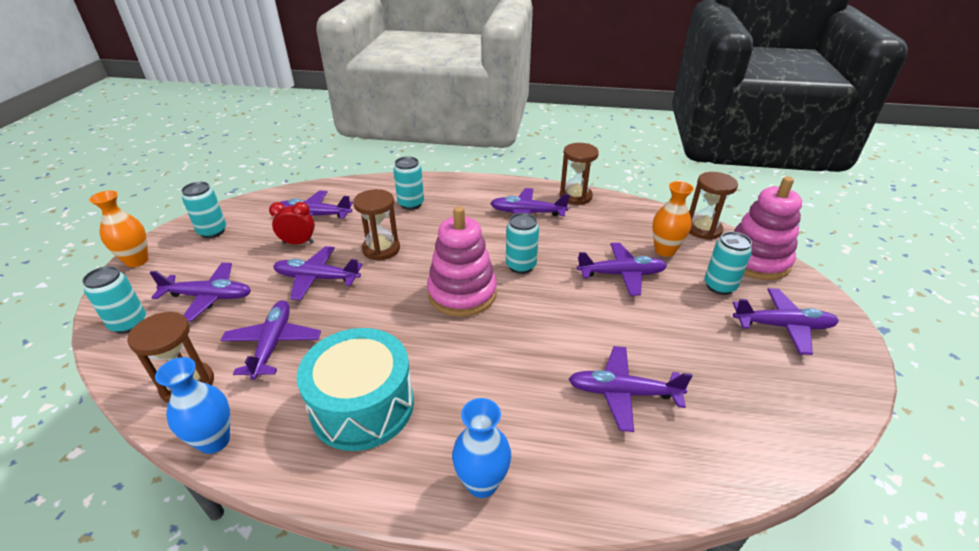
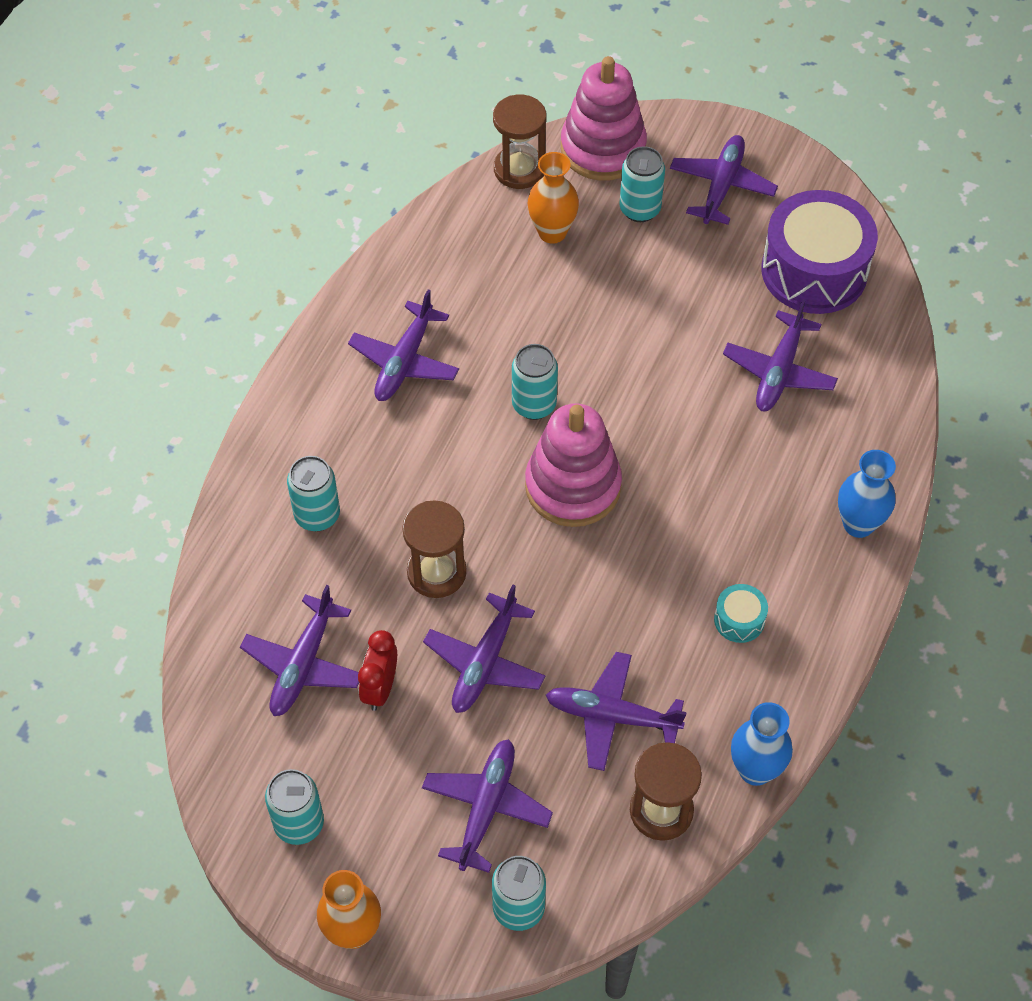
camera: 75 degrees left, 20 degrees up
turquoise drum [297,328,414,451] -> turquoise drum [714,584,768,643], size x0.43
brown hourglass [560,143,599,205] -> none
purple plane [577,243,667,296] -> none
none -> purple drum [762,190,878,314]

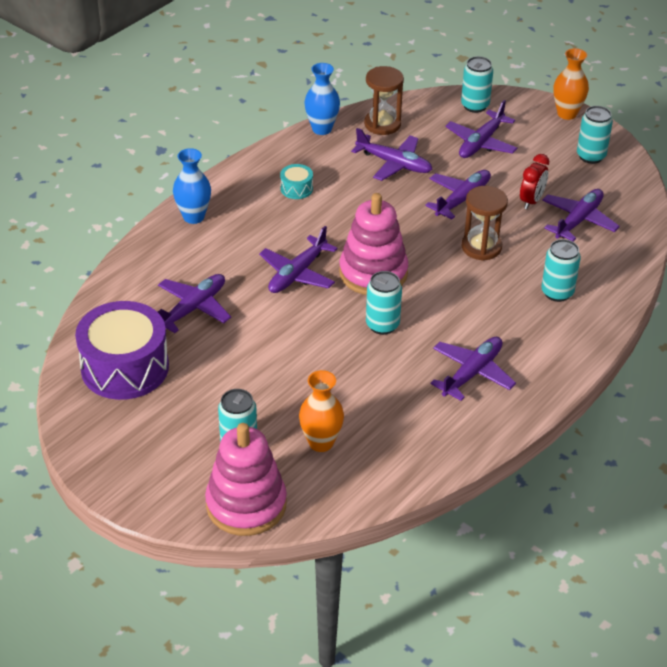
camera: 165 degrees left, 15 degrees down
brown hourglass [493,95,547,189] -> none
purple plane [670,135,778,225] -> purple plane moved to [259,226,338,293]

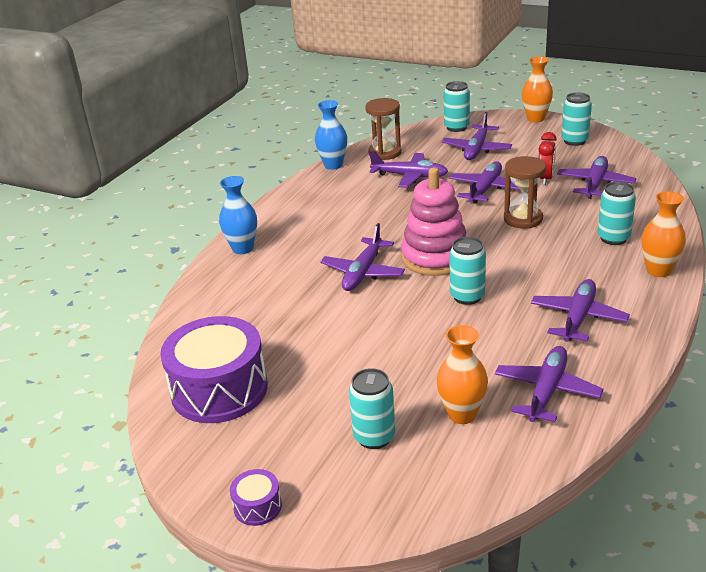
camera: 10 degrees left, 10 degrees down
purple plane [158,274,231,333] -> purple plane moved to [495,346,603,422]
pink stacking toy [205,423,287,536] -> none
turquoise drum [280,164,313,199] -> none
none -> purple drum [230,469,282,526]
none -> orange vase [642,191,686,277]

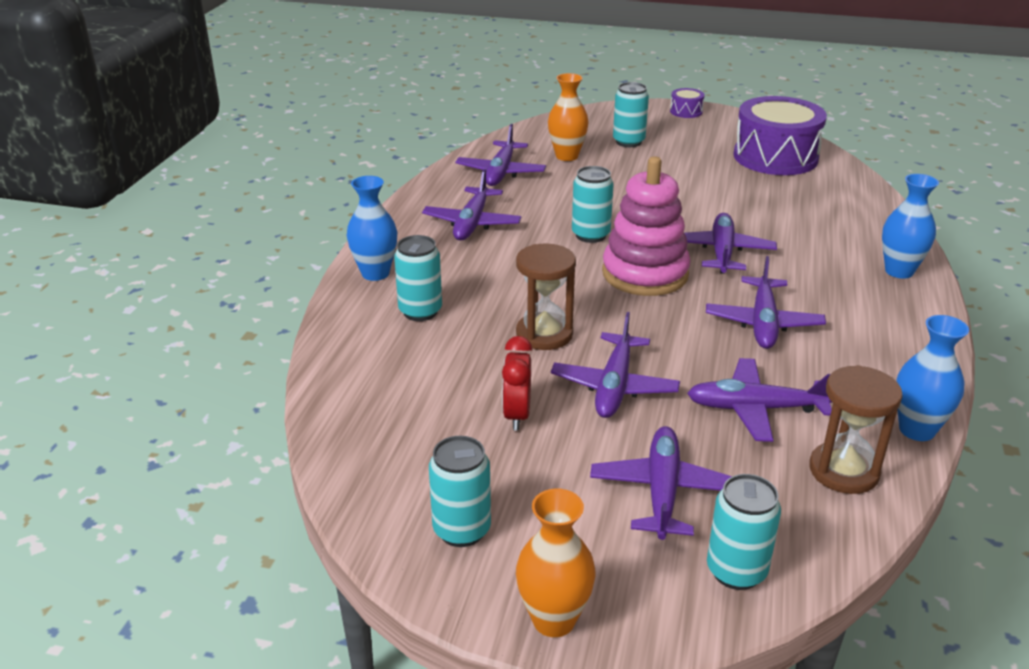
camera: 165 degrees right, 0 degrees up
purple plane [557,156,636,199] -> purple plane moved to [706,256,826,349]
orange vase [642,191,686,277] -> blue vase [347,176,397,281]

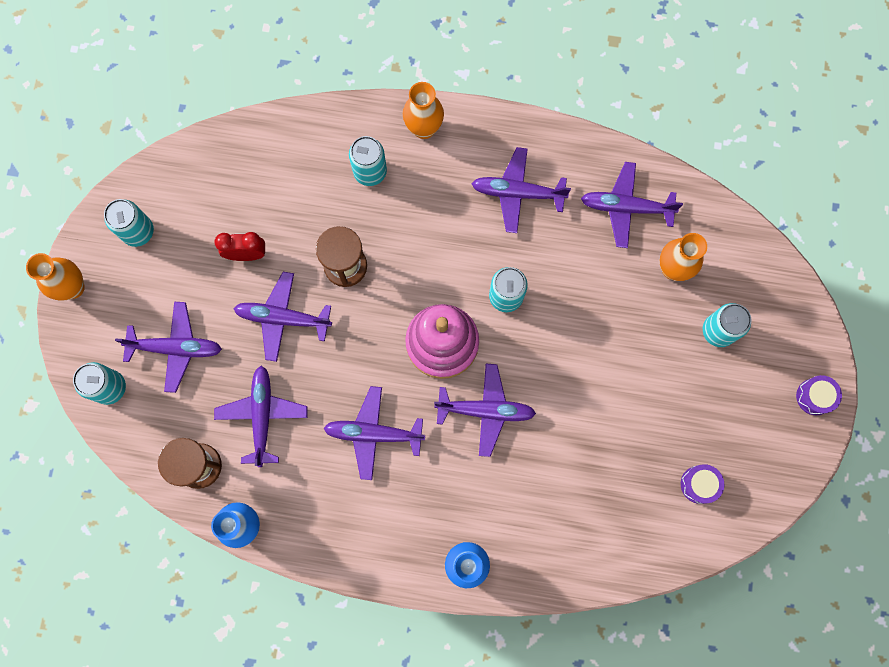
camera: 85 degrees right, 45 degrees up
blue vase [347,176,397,281] -> orange vase [403,82,444,139]
purple drum [734,96,827,175] -> purple drum [681,464,724,504], size x0.43

